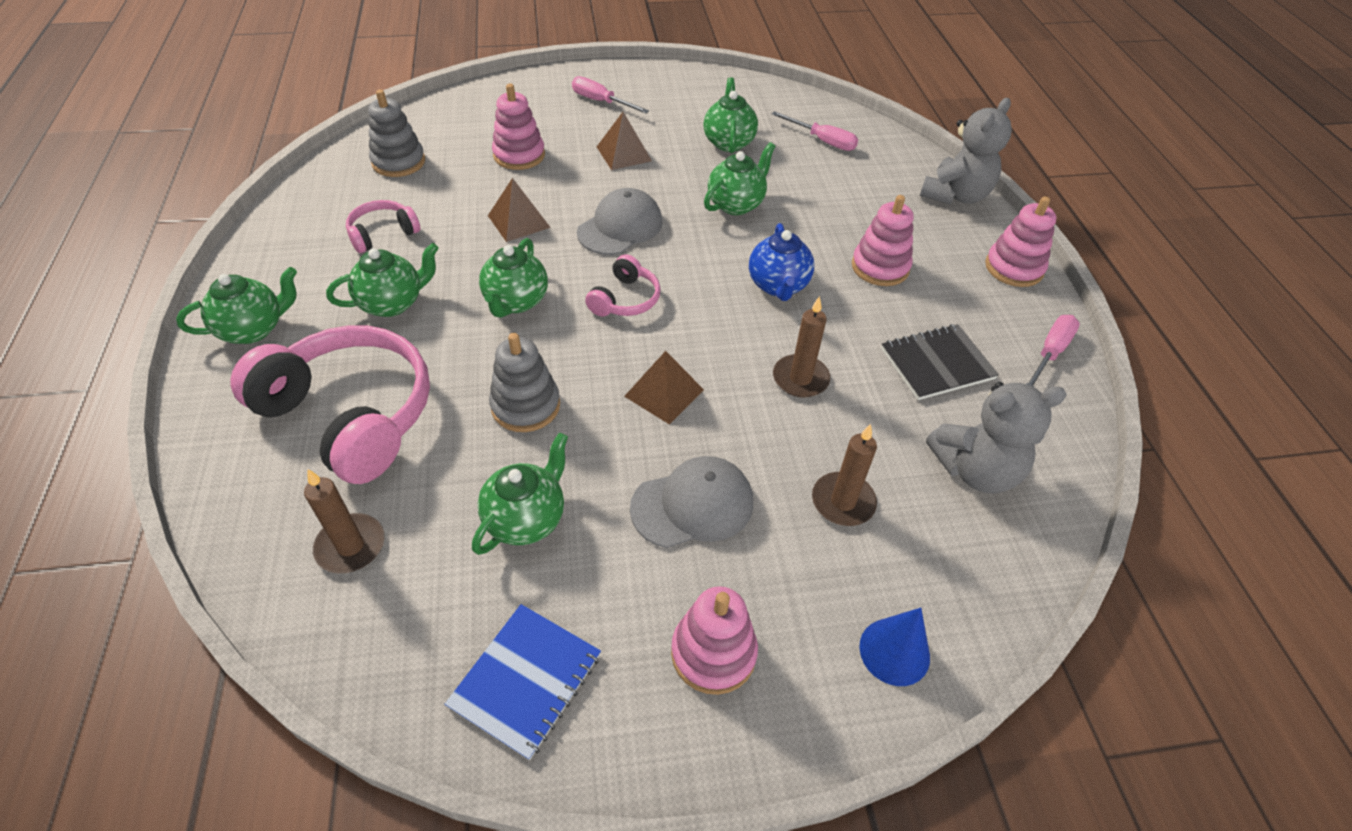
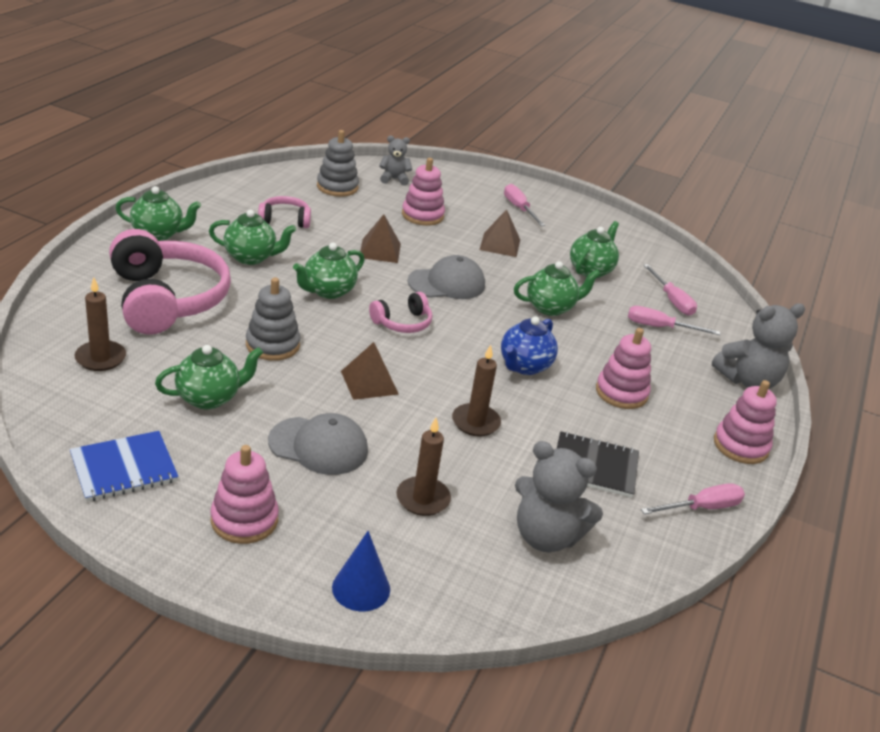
camera: 30 degrees right, 15 degrees down
none -> grey teddy bear [379,136,412,186]
none -> pink screwdriver [628,306,720,335]

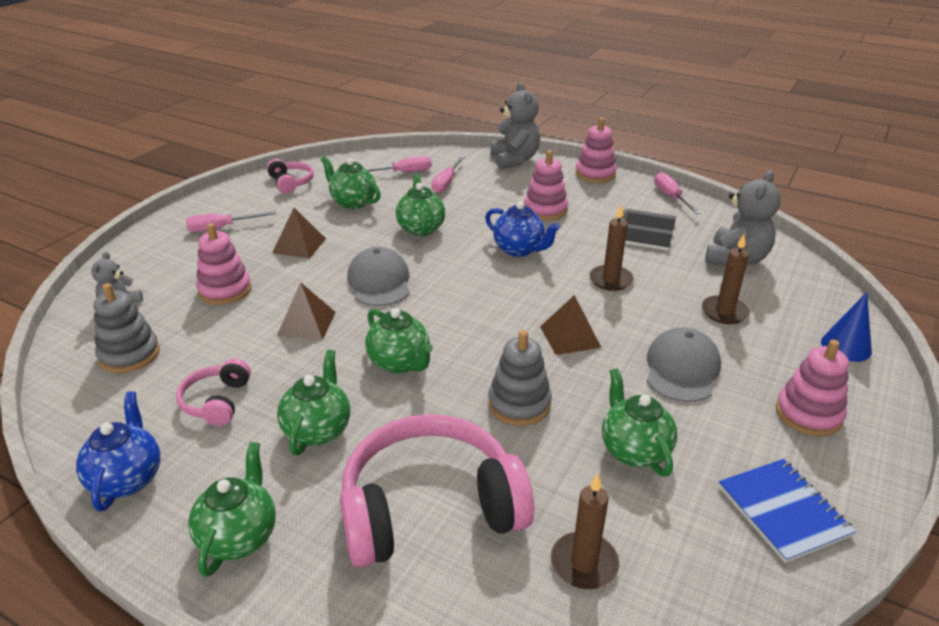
camera: 80 degrees left, 0 degrees up
pink headphones [369,292,432,333] -> pink headphones moved to [267,159,314,194]
none -> blue teapot [76,391,161,511]

